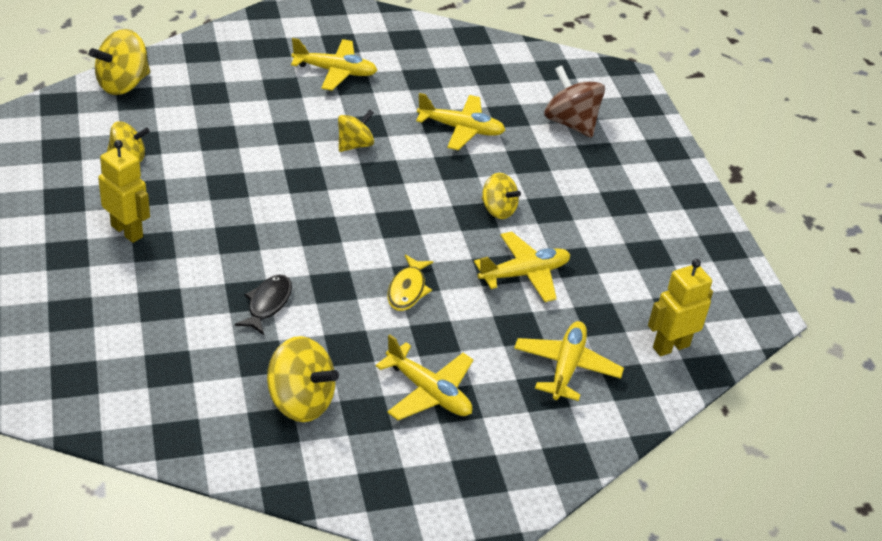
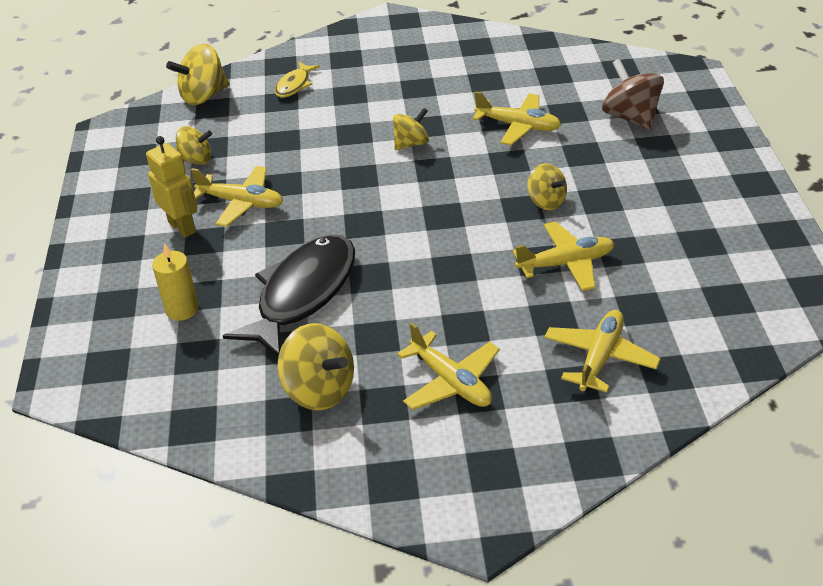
camera: 15 degrees right, 0 degrees up
black fish [235,274,292,335] -> black fish [223,234,355,357], size x2.12
yellow plane [291,38,377,91] -> yellow plane moved to [191,166,283,227]
yellow fish [387,254,433,311] -> yellow fish moved to [275,62,320,98]
yellow robot [648,259,713,356] -> none
none -> yellow candle [152,243,199,321]

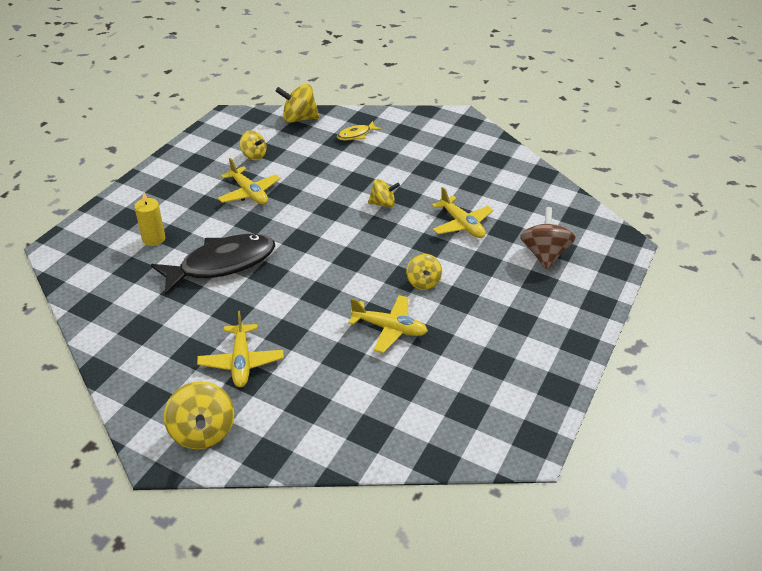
camera: 30 degrees right, 0 degrees up
yellow robot [146,136,197,238] -> none
yellow spinning top [277,323,354,411] -> yellow spinning top moved to [164,381,234,449]
yellow plane [544,310,661,392] -> none

